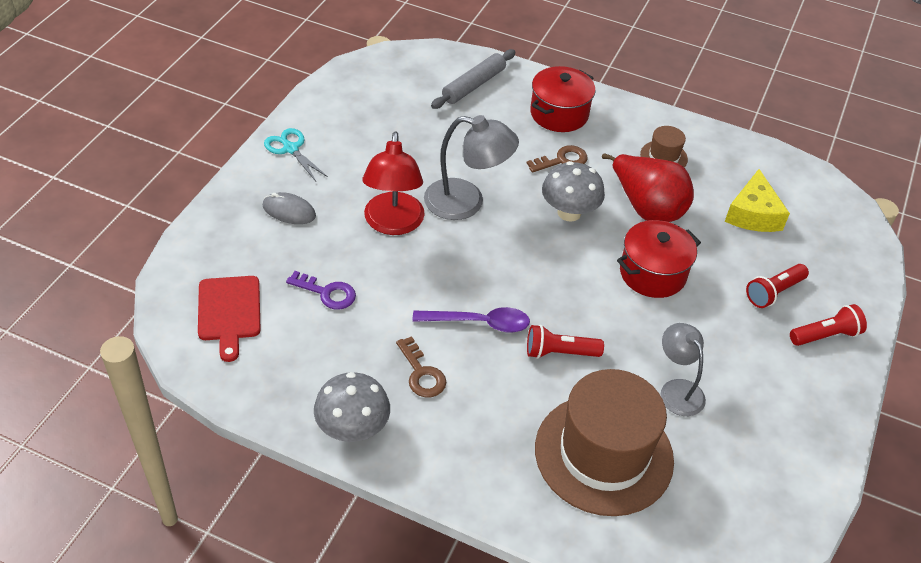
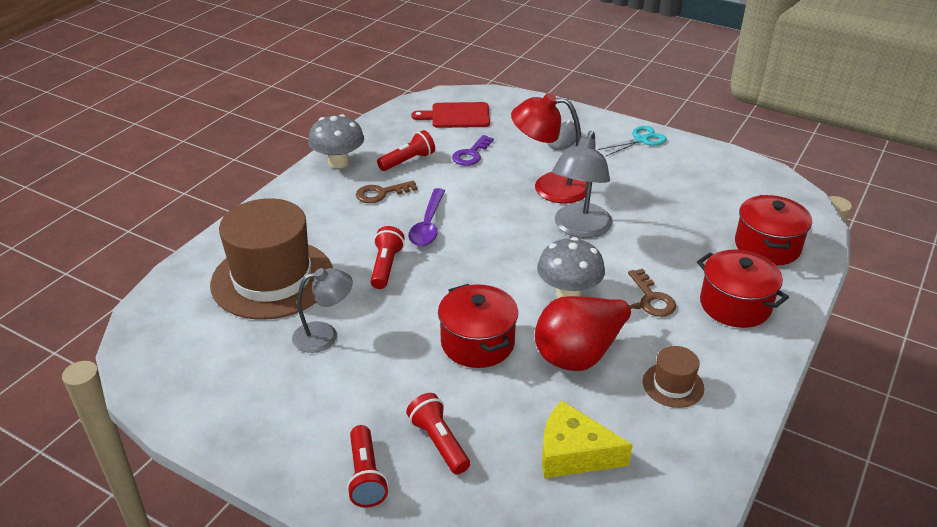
camera: 100 degrees right, 10 degrees down
grey rolling pin [431,49,516,109] -> red pot [735,195,812,265]
none -> red flashlight [377,130,435,171]

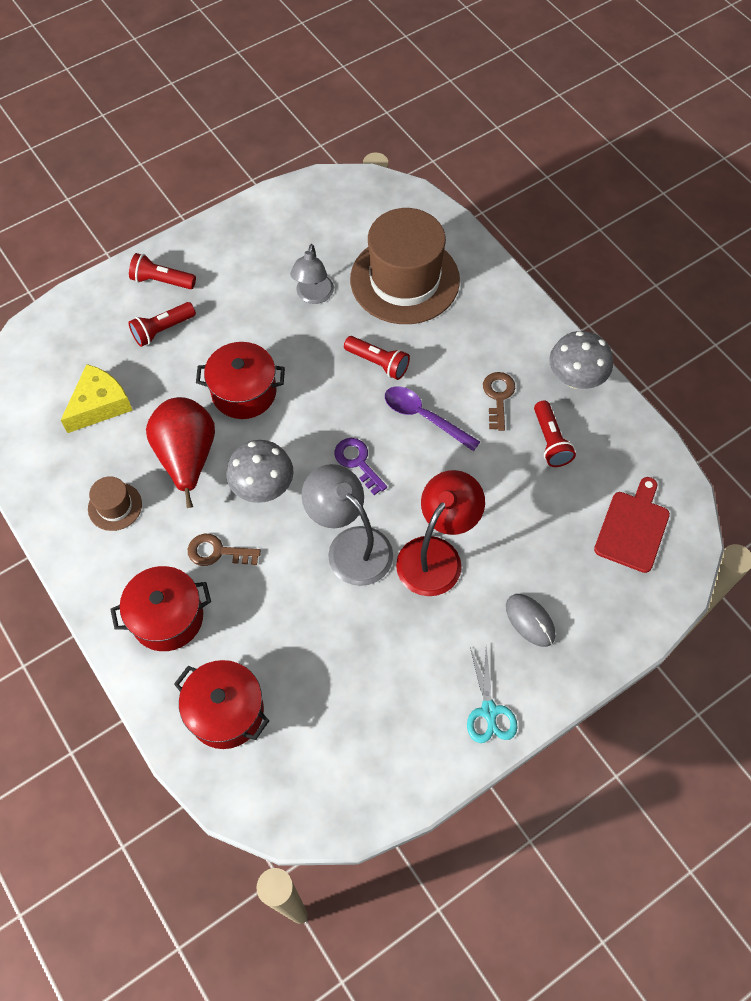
camera: 115 degrees right, 25 degrees up
red flashlight [406,393,470,475] -> red flashlight turned 150 degrees clockwise [129,302,196,347]
purple key [452,135,494,166] -> purple key moved to [334,438,387,495]

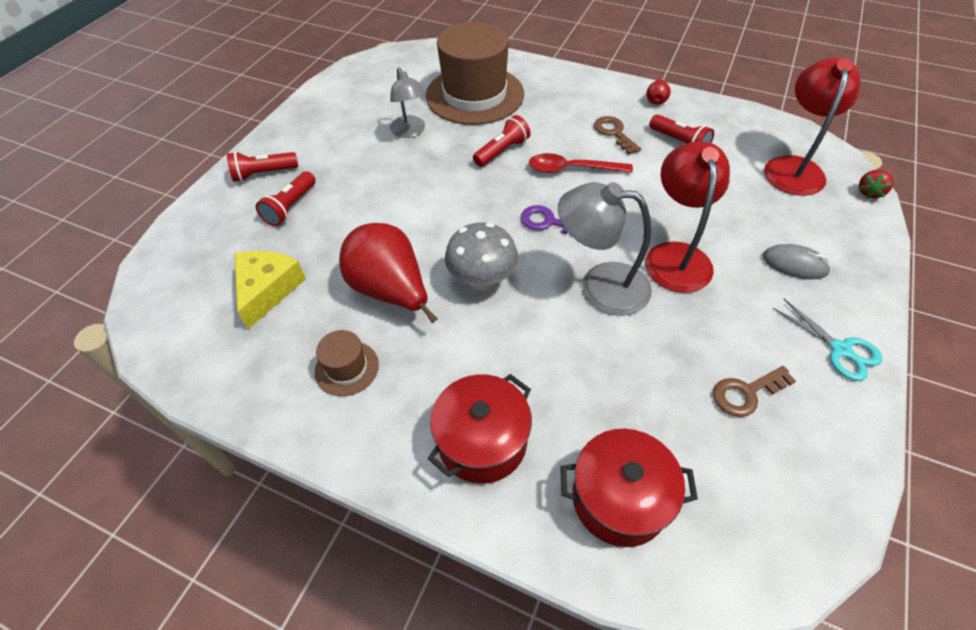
camera: 30 degrees left, 10 degrees down
brown key [188,534,261,566] -> brown key moved to [713,366,796,417]
red pot [196,342,285,419] -> none
red flashlight [344,336,410,380] -> red flashlight turned 45 degrees counterclockwise [473,115,531,167]
purple spoon [385,386,480,451] -> red spoon [529,153,633,173]
grey mushroom [549,331,613,389] -> red pear [646,79,671,105]
red cutting board [594,477,670,573] -> red lamp [764,57,860,196]
none -> red strawberry [858,170,893,199]

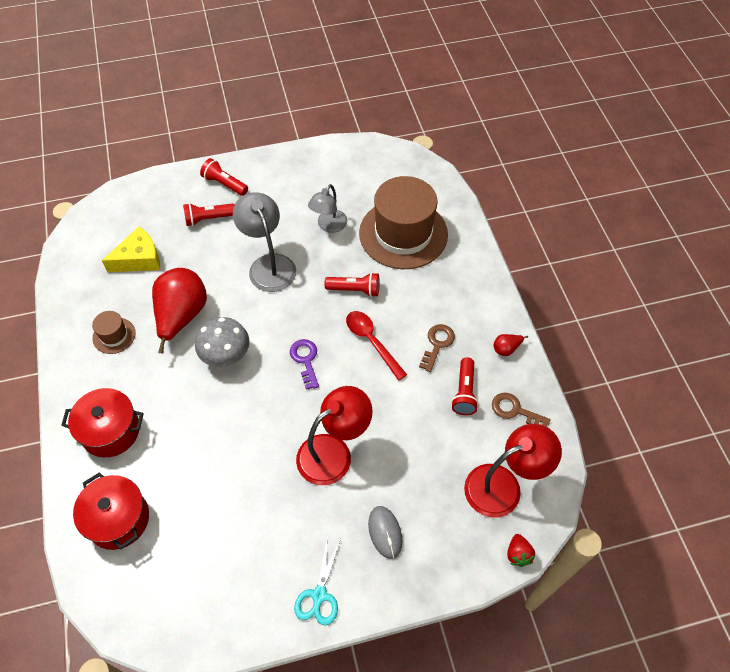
camera: 50 degrees right, 5 degrees up
grey lamp [558,182,652,316] -> grey lamp moved to [233,192,296,292]
brown key [713,366,796,417] -> brown key moved to [492,393,551,426]
red strawberry [858,170,893,199] -> red strawberry turned 90 degrees counterclockwise [507,534,535,567]

